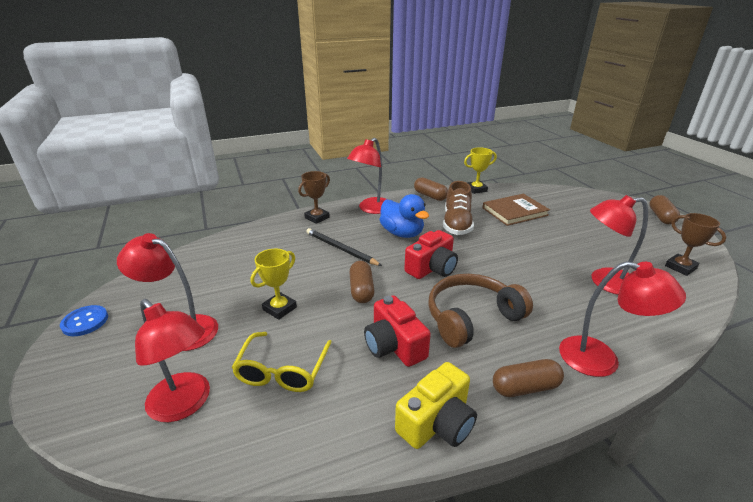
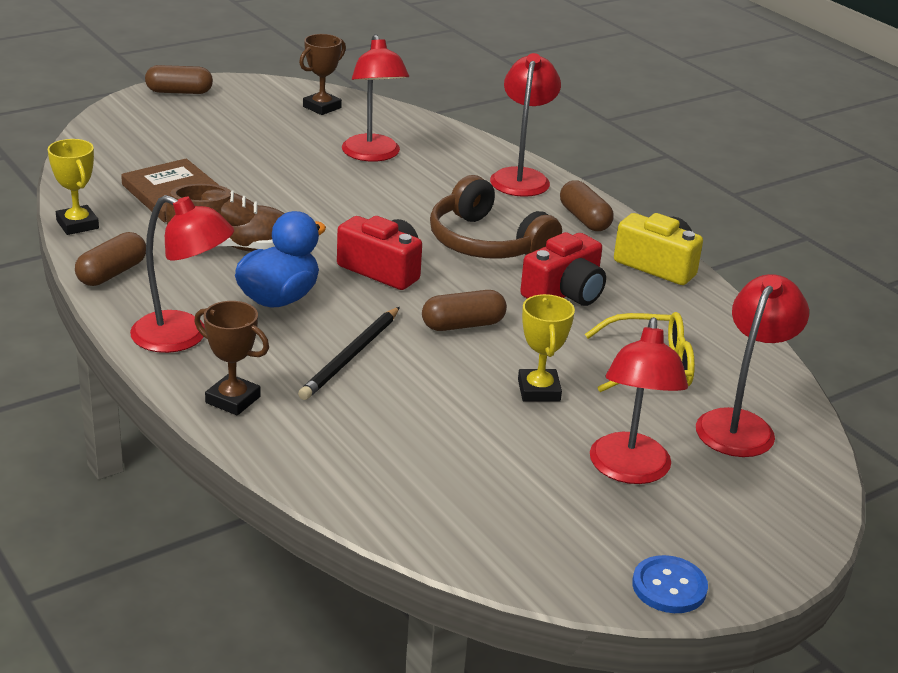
camera: 105 degrees left, 0 degrees up
yellow trophy [250,249,297,320] -> yellow trophy turned 60 degrees clockwise [518,294,575,401]

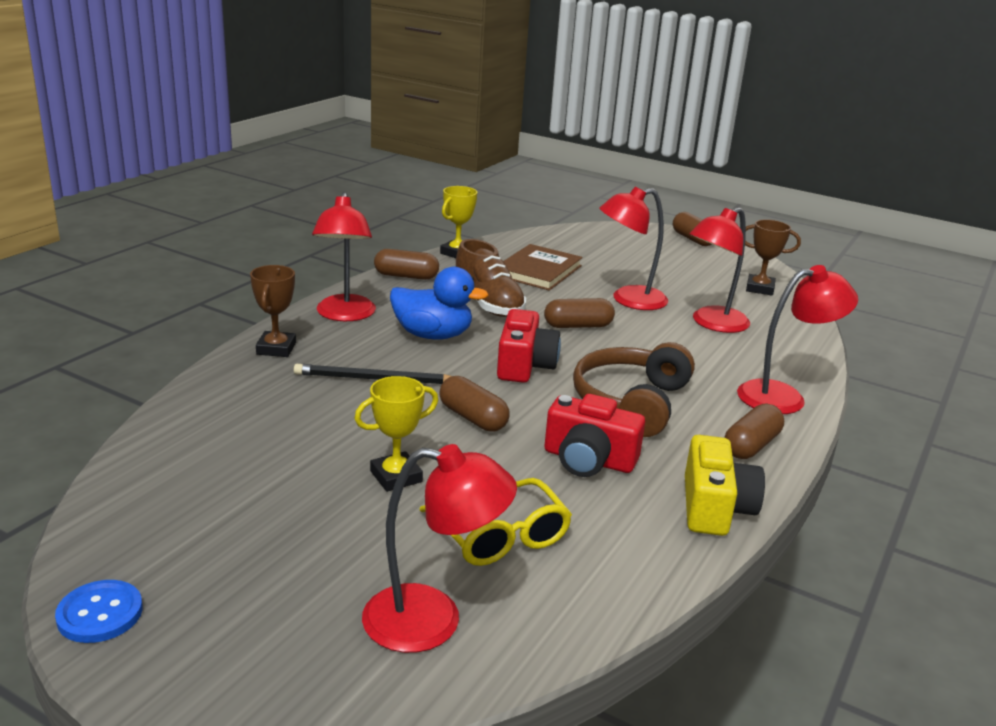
camera: 65 degrees right, 5 degrees down
red lamp [590,317,688,484] -> red lamp moved to [599,186,668,310]
none -> brown capsule [544,298,615,328]

